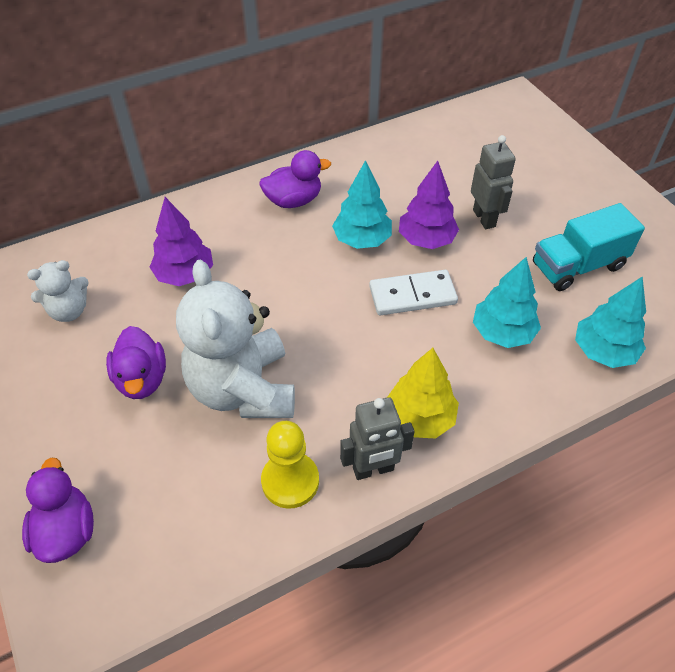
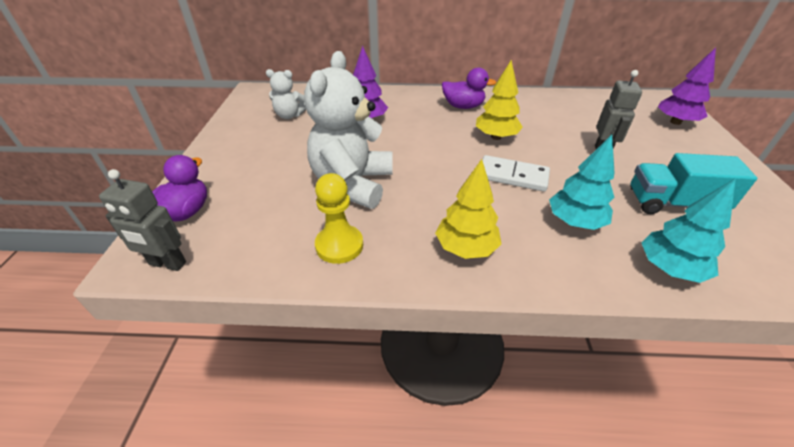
camera: 30 degrees right, 10 degrees down
purple duck [106,326,166,399] -> none
turquoise tree [332,160,392,249] -> yellow tree [476,60,523,140]
grey robot [340,397,414,480] -> grey robot moved to [99,169,186,271]
purple tree [399,161,459,249] -> purple tree moved to [658,48,716,125]

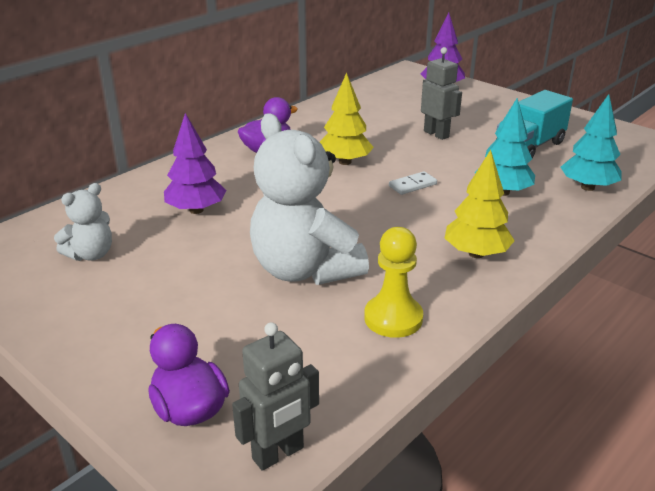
camera: 50 degrees left, 10 degrees down
white domino [482,155,550,192] -> white domino [389,171,437,195], size x0.60

